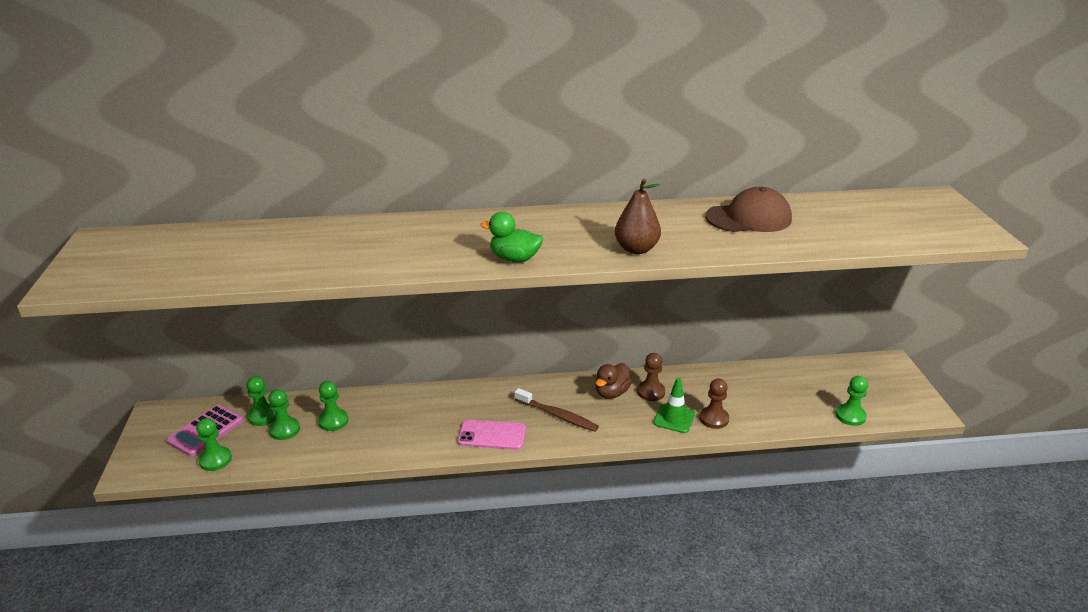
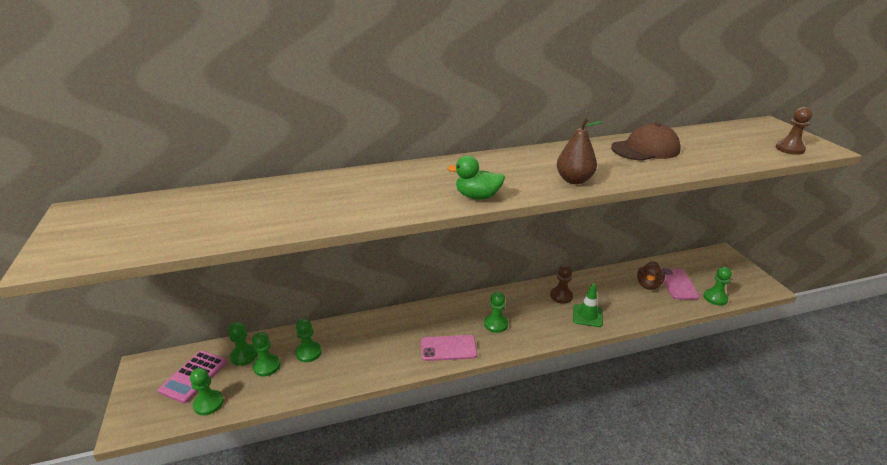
camera: 10 degrees left, 0 degrees up
brown toothbrush [515,388,599,432] -> green pawn [484,292,508,333]
brown duck [596,363,632,399] -> brown duck moved to [637,261,665,290]
brown pawn [699,379,729,429] -> brown pawn moved to [776,107,812,155]
none -> pink phone [661,268,700,300]

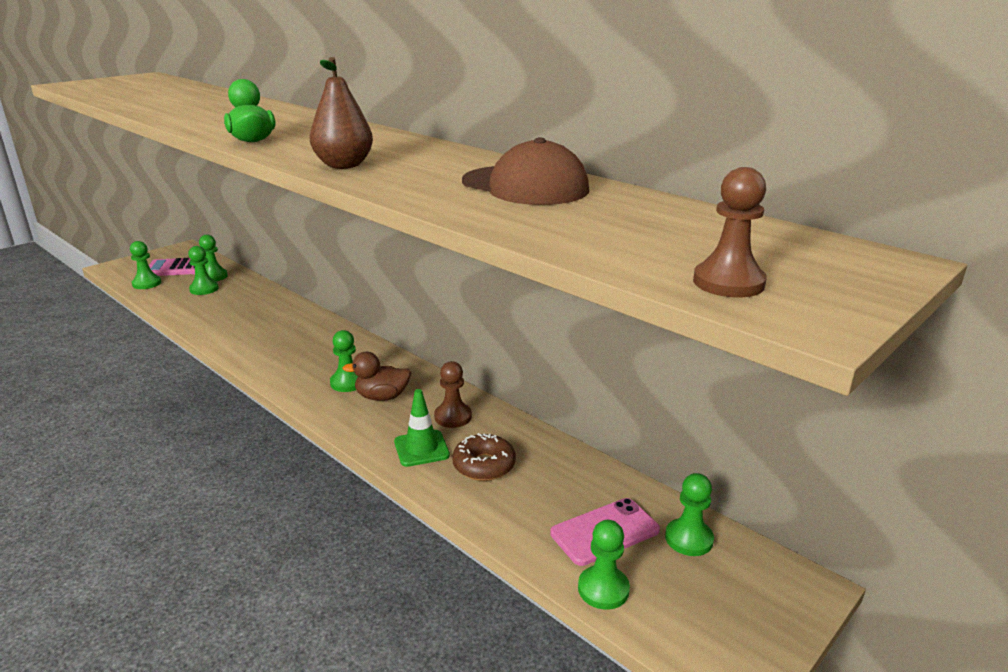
camera: 60 degrees right, 5 degrees down
green pawn [295,319,322,362] -> green pawn moved to [665,473,714,556]
pink phone [421,335,477,361] -> none
brown duck [637,261,665,290] -> brown duck moved to [343,352,411,401]
none -> brown donut [452,433,516,481]

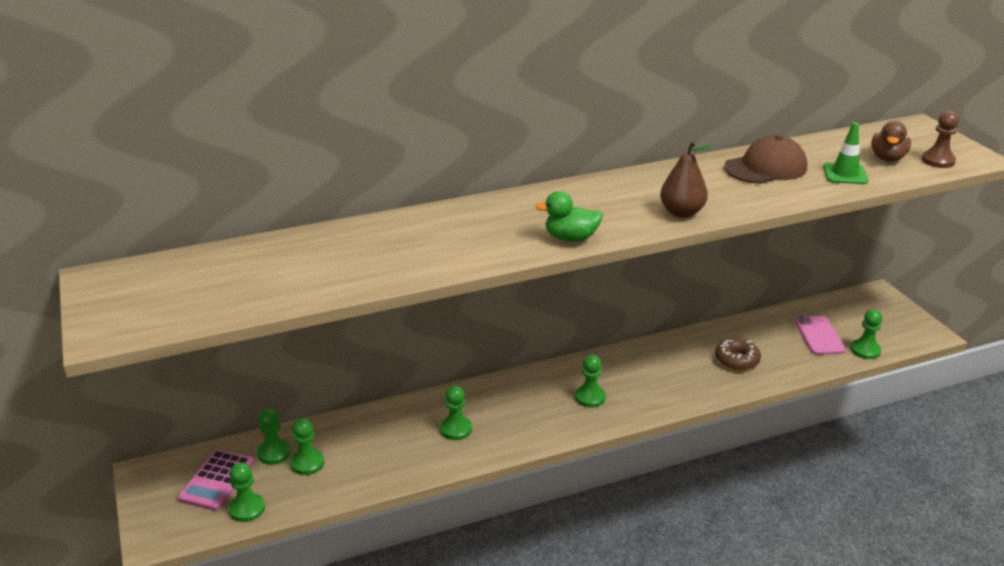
camera: 65 degrees left, 5 degrees up
brown duck [343,352,411,401] -> brown duck moved to [871,121,911,162]
green traffic cone [394,389,450,467] -> green traffic cone moved to [823,122,868,184]
brown pawn [434,361,472,428] -> none
green pawn [665,473,714,556] -> green pawn moved to [440,385,472,440]

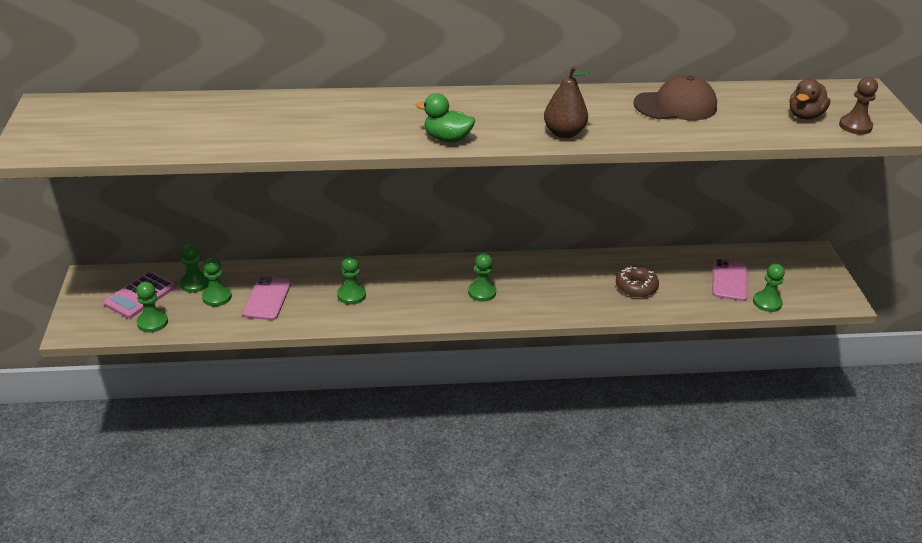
camera: 15 degrees right, 5 degrees up
green traffic cone [823,122,868,184] -> none
none -> pink phone [242,276,291,320]

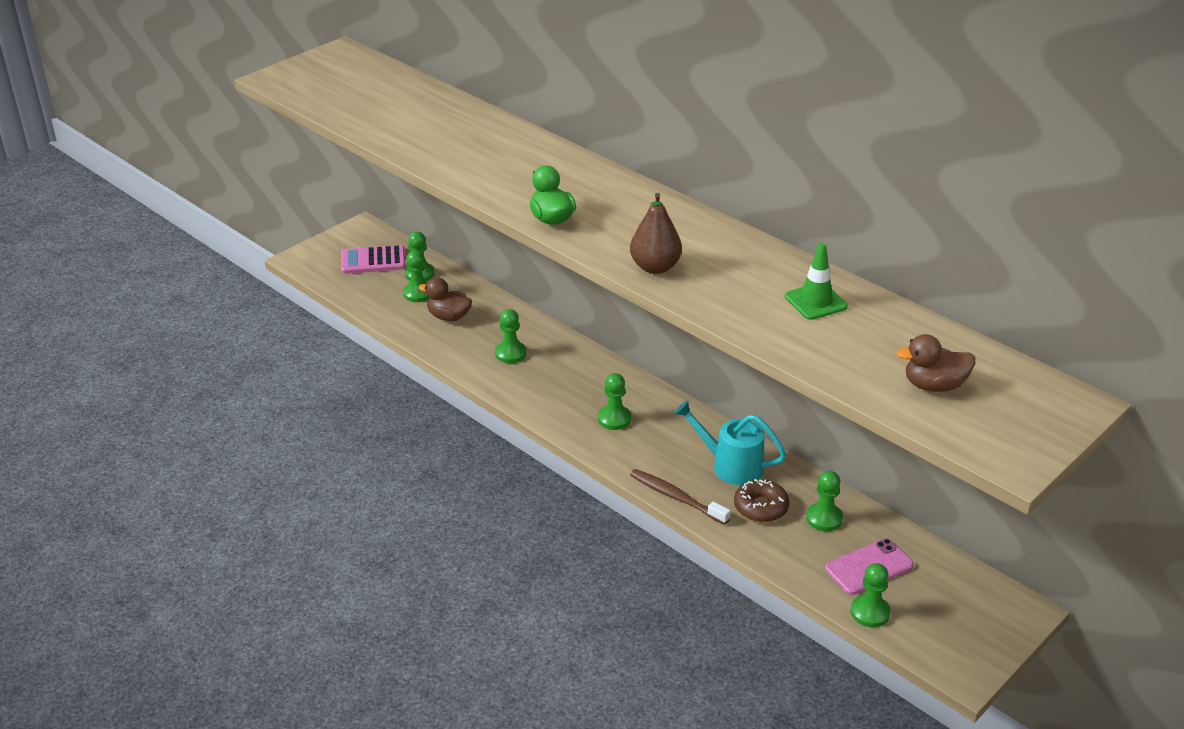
camera: 50 degrees right, 0 degrees up
green pawn [136,282,168,333] -> green pawn moved to [806,471,843,531]
pink phone [242,276,291,320] -> brown duck [419,277,472,321]
brown cap [633,75,717,120] -> green traffic cone [785,242,848,320]
brown pawn [839,77,878,134] -> none
none -> brown toothbrush [630,469,731,525]
none -> turquoise watering can [674,400,786,485]

